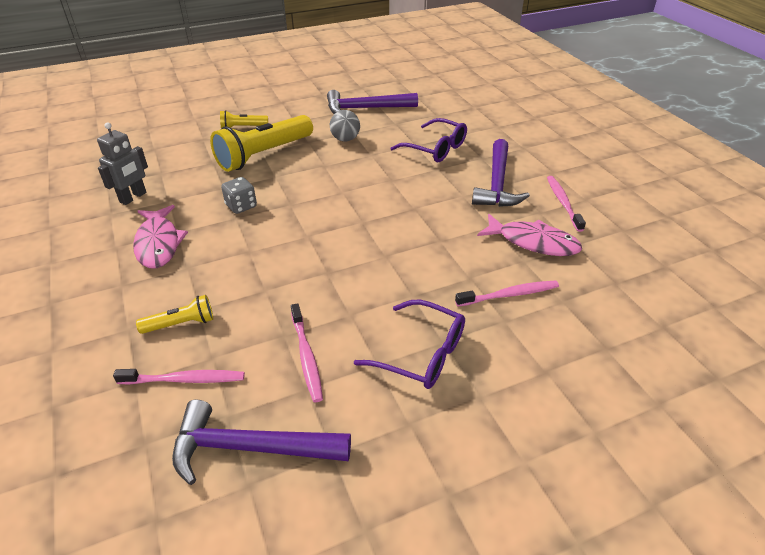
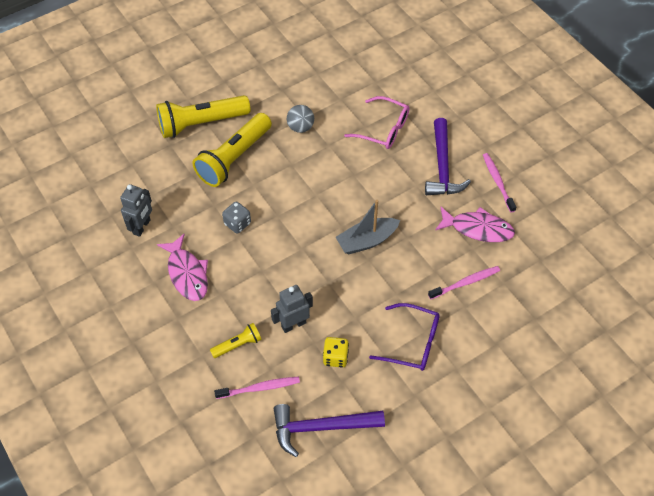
camera: 10 degrees left, 15 degrees up
yellow flashlight [220,110,268,128] -> yellow flashlight [156,95,251,138], size x2.07
pink toothbrush [291,303,323,402] -> yellow dice [323,337,349,368]
purple hammer [327,90,418,114] -> none
purple glasses [390,118,467,162] -> pink glasses [344,96,409,149]
none -> grey robot [271,285,313,333]
none -> grey boat [336,200,400,255]

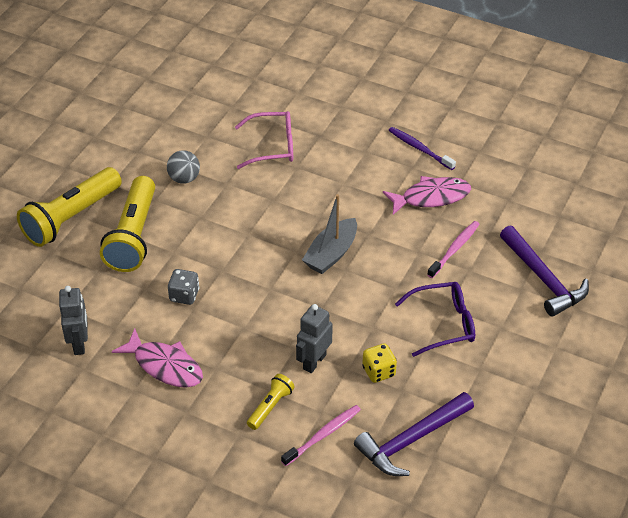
camera: 30 degrees left, 10 degrees down
purple hammer [425,118,471,195] -> purple hammer moved to [500,225,589,317]
pink toothbrush [483,153,516,213] -> purple toothbrush [388,127,456,170]

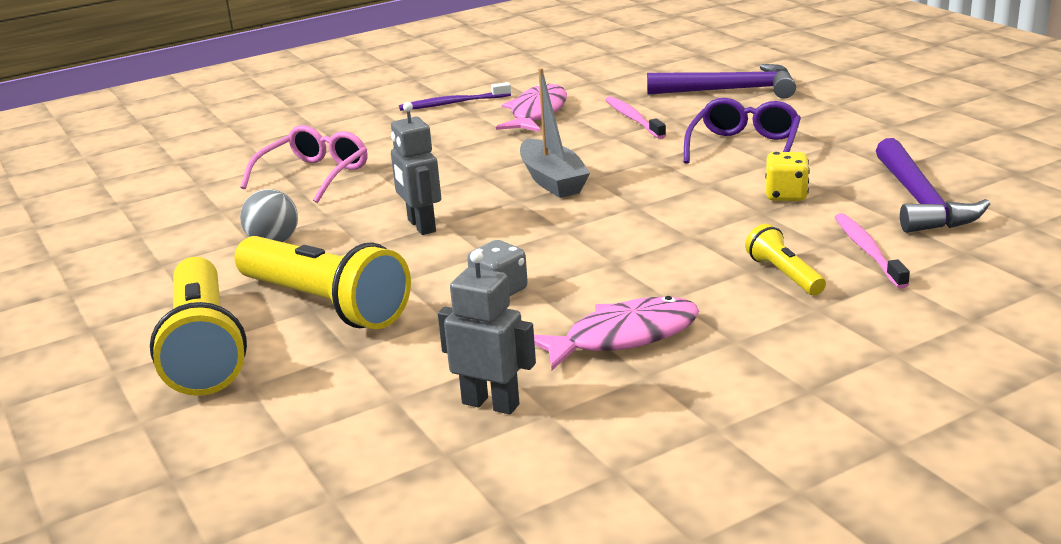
camera: 55 degrees left, 20 degrees down
grey robot [296,304,333,373] -> grey robot moved to [391,102,441,235]

